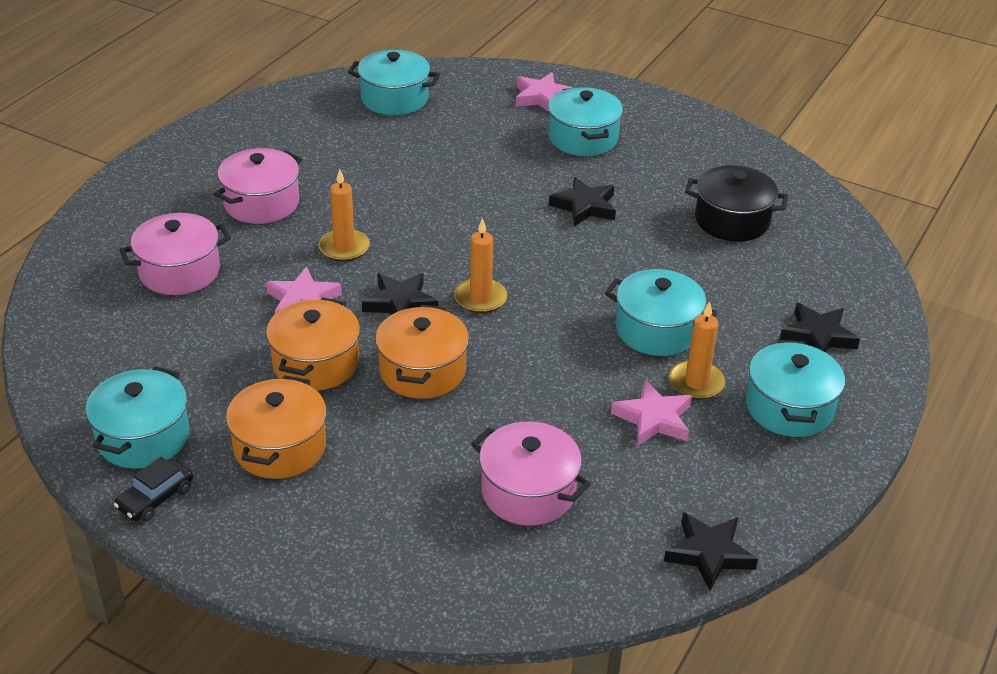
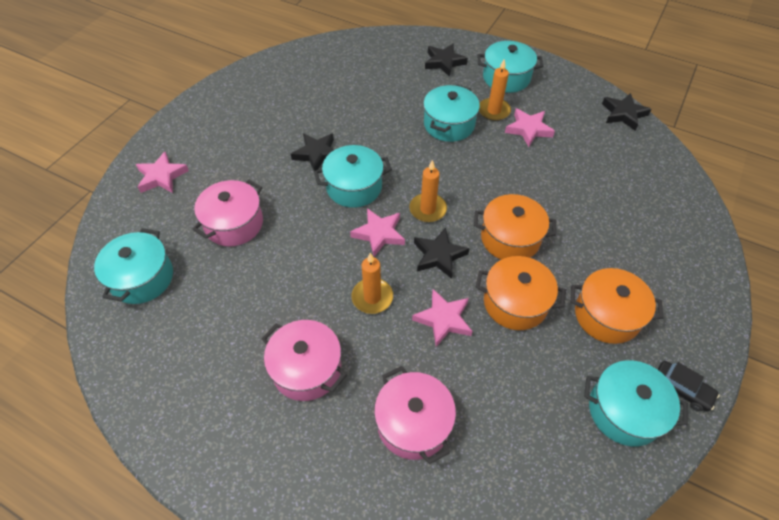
camera: 90 degrees left, 15 degrees up
pink pot [471,422,591,526] -> pink pot moved to [192,180,263,246]
turquoise pot [548,87,623,156] -> turquoise pot moved to [314,145,392,208]
black pot [685,165,788,241] -> none
none -> pink star [350,208,405,257]

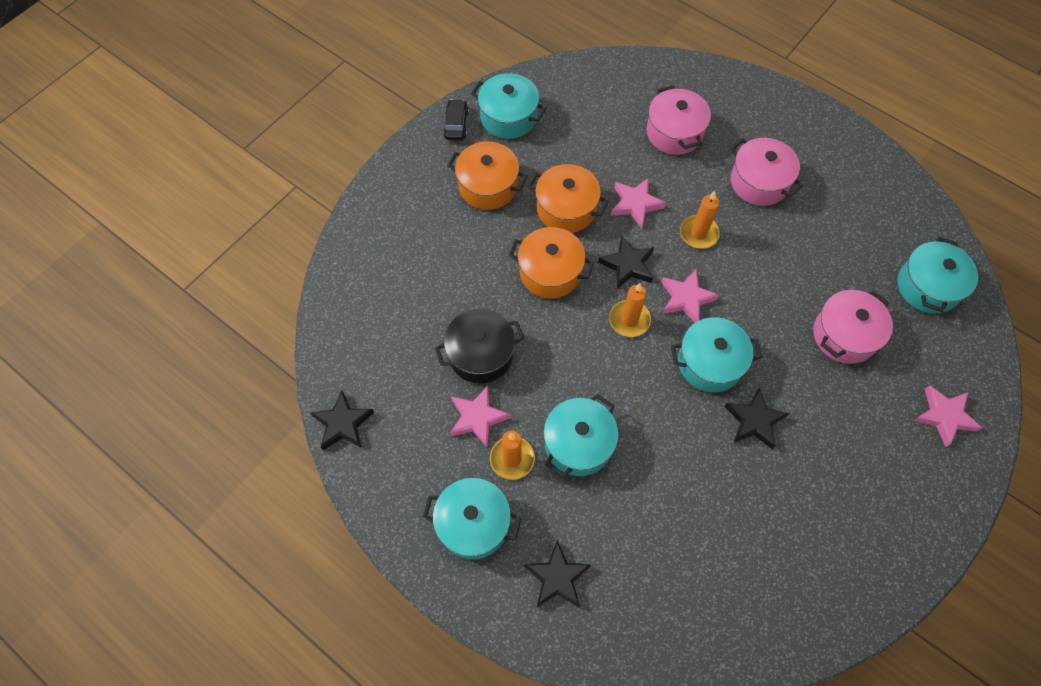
camera: 170 degrees left, 10 degrees up
black car [657,361,720,411] -> black car turned 45 degrees clockwise [443,99,469,140]
none -> black pot [435,309,524,383]

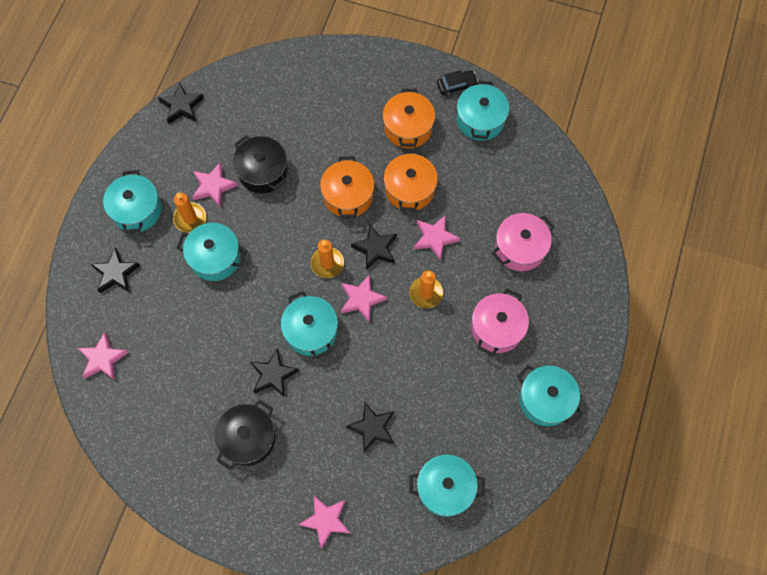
camera: 70 degrees right, 5 degrees up
pink pot [813,290,893,364] -> black star [346,402,394,453]
none -> pink star [78,332,129,380]
none -> black pot [214,399,275,470]
none -> turquoise pot [517,365,583,426]

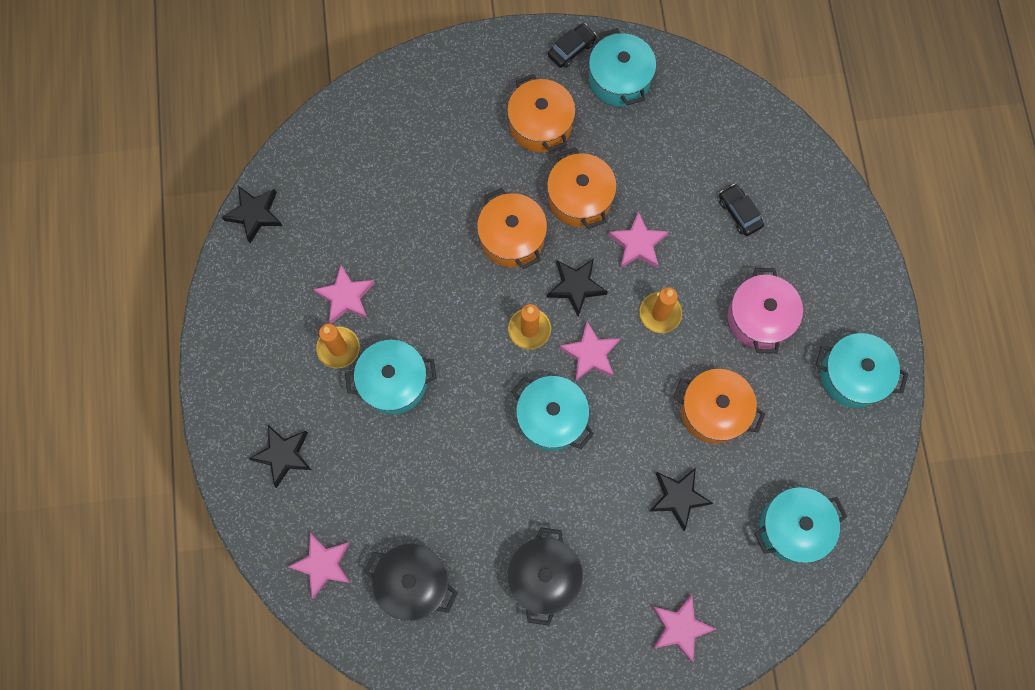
camera: 25 degrees left, 5 degrees up
turquoise pot [103,170,162,233] -> none
black pot [233,135,287,193] -> black pot moved to [364,543,458,621]
black star [250,348,299,398] -> none
pink pot [492,213,554,271] -> black car [719,184,764,236]
none -> orange pot [673,369,765,444]

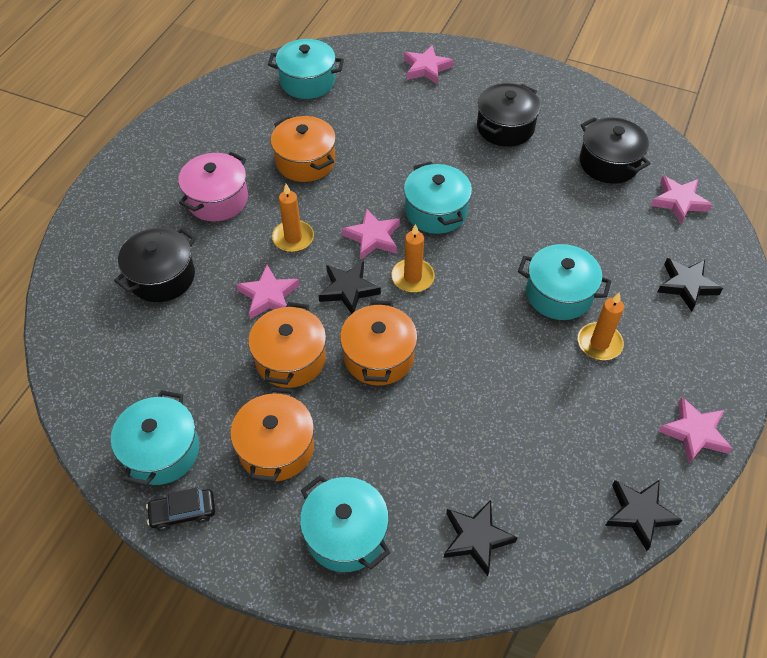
camera: 150 degrees left, 20 degrees down
pink star [313,265,375,324] -> pink star moved to [658,397,733,463]
black star [649,468,713,531] -> black star moved to [444,500,518,576]
black car [719,184,764,236] -> black pot [114,228,196,302]
turquoise pot [816,333,908,408] -> turquoise pot moved to [300,475,390,572]

